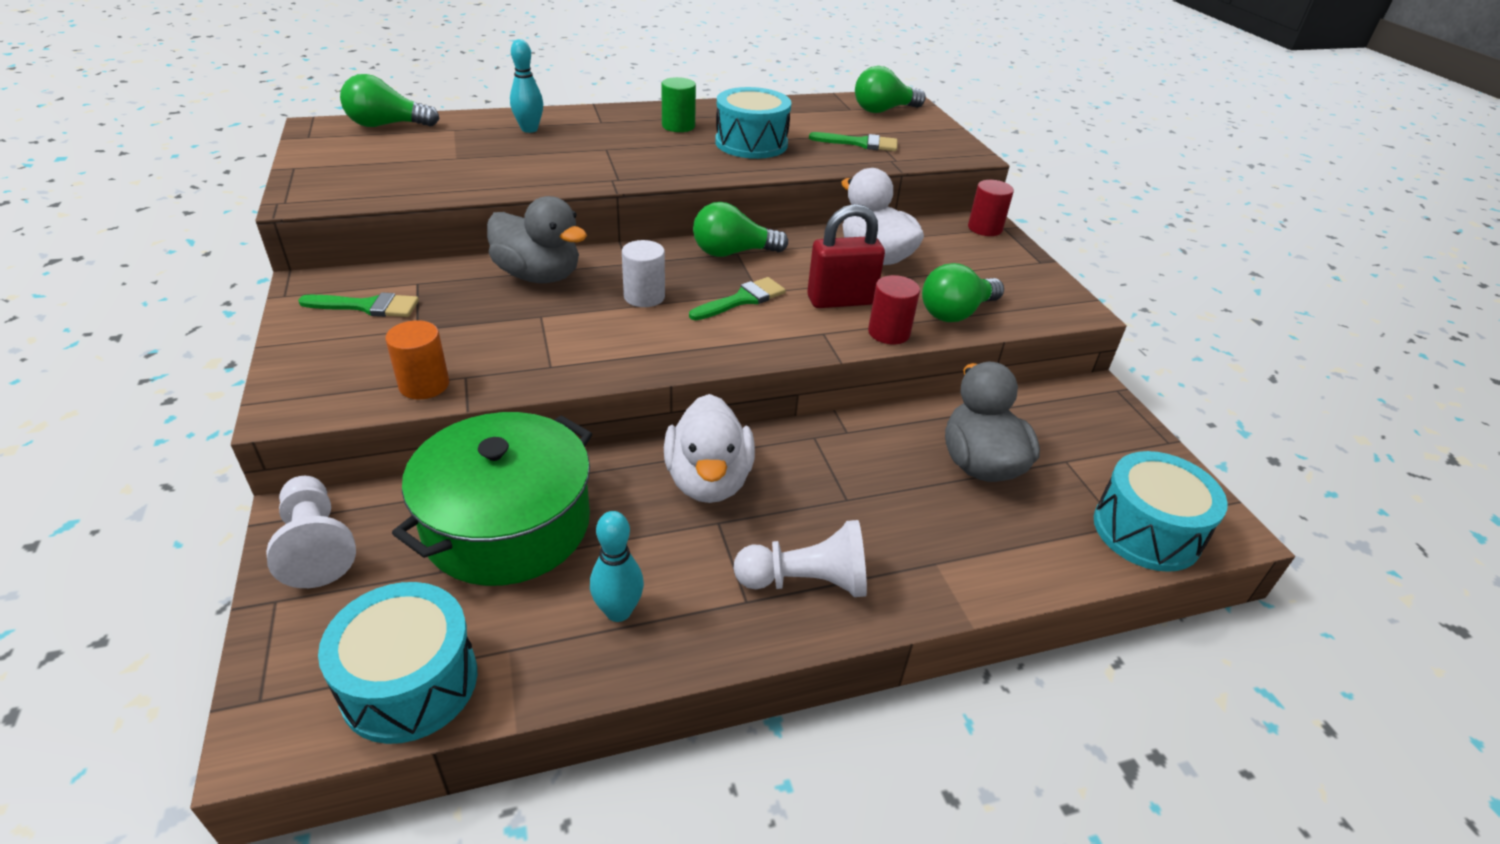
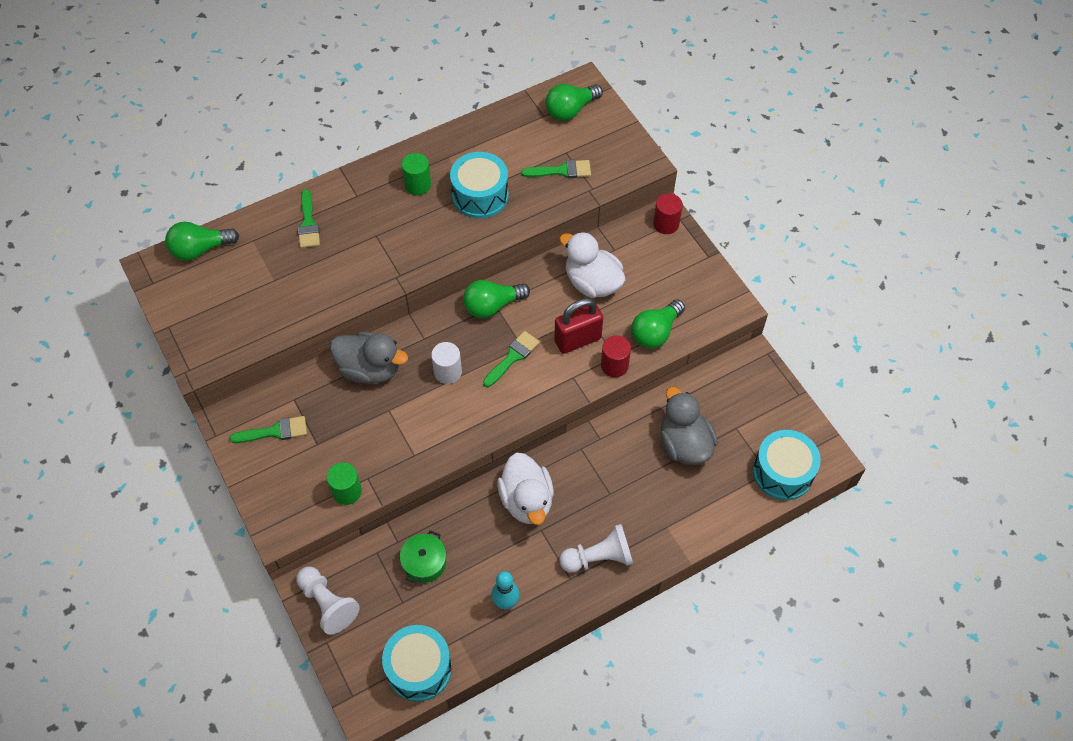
camera: 10 degrees left, 20 degrees up
orange cylinder [385,320,449,399] -> green cylinder [327,462,362,505]
green pot [392,412,592,586] -> green pot [400,530,446,584], size x0.47
turquoise bowling pin [510,39,543,133] -> green brush [298,189,320,248]

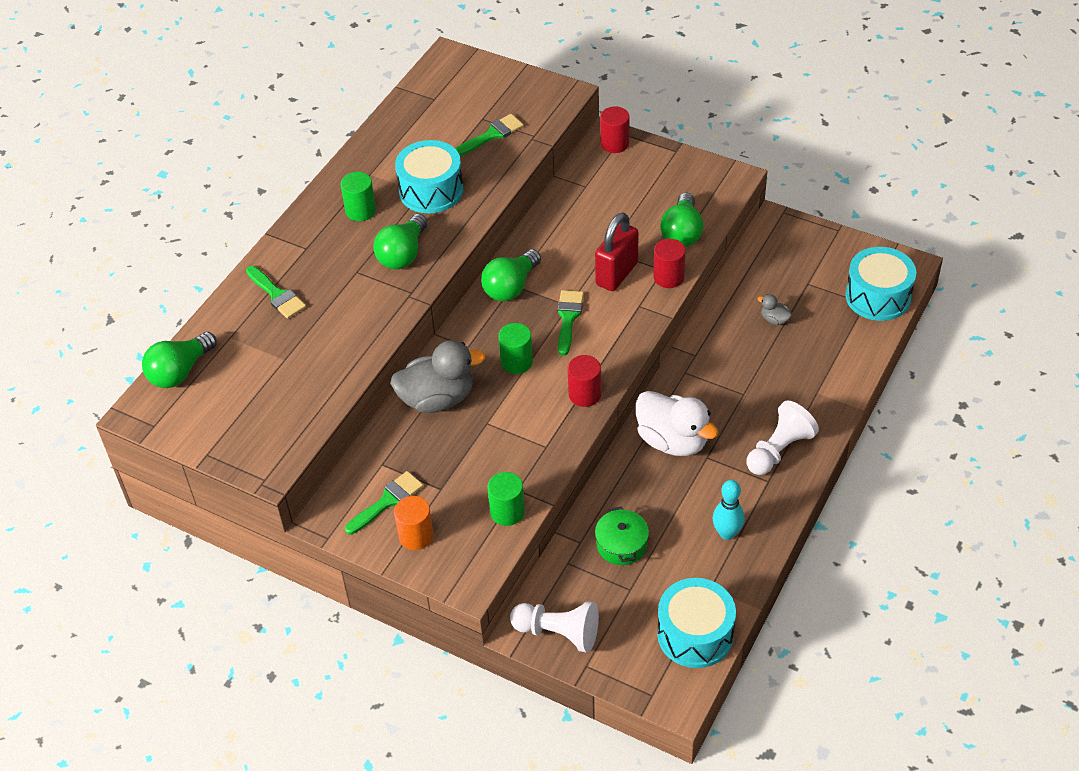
camera: 30 degrees left, 10 degrees down
white cylinder [431,342,462,384] -> green cylinder [498,323,533,374]
green light bulb [546,84,603,121] -> green light bulb moved to [373,214,427,269]
white duck [559,232,626,298] -> none
grey duck [660,387,718,465] -> grey duck [757,294,792,325], size x0.43
none -> orange cylinder [394,496,434,550]
none -> red cylinder [568,355,601,407]

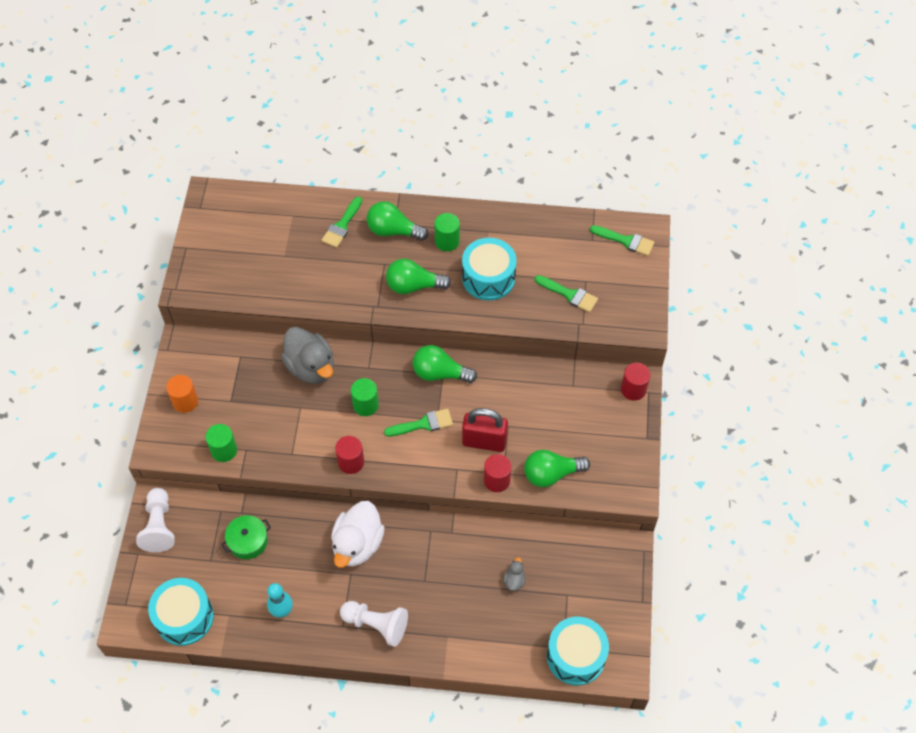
camera: 65 degrees right, 10 degrees up
green light bulb [142,332,217,388] -> green light bulb moved to [367,201,428,241]
green brush [345,471,423,535] -> green brush moved to [590,225,654,256]

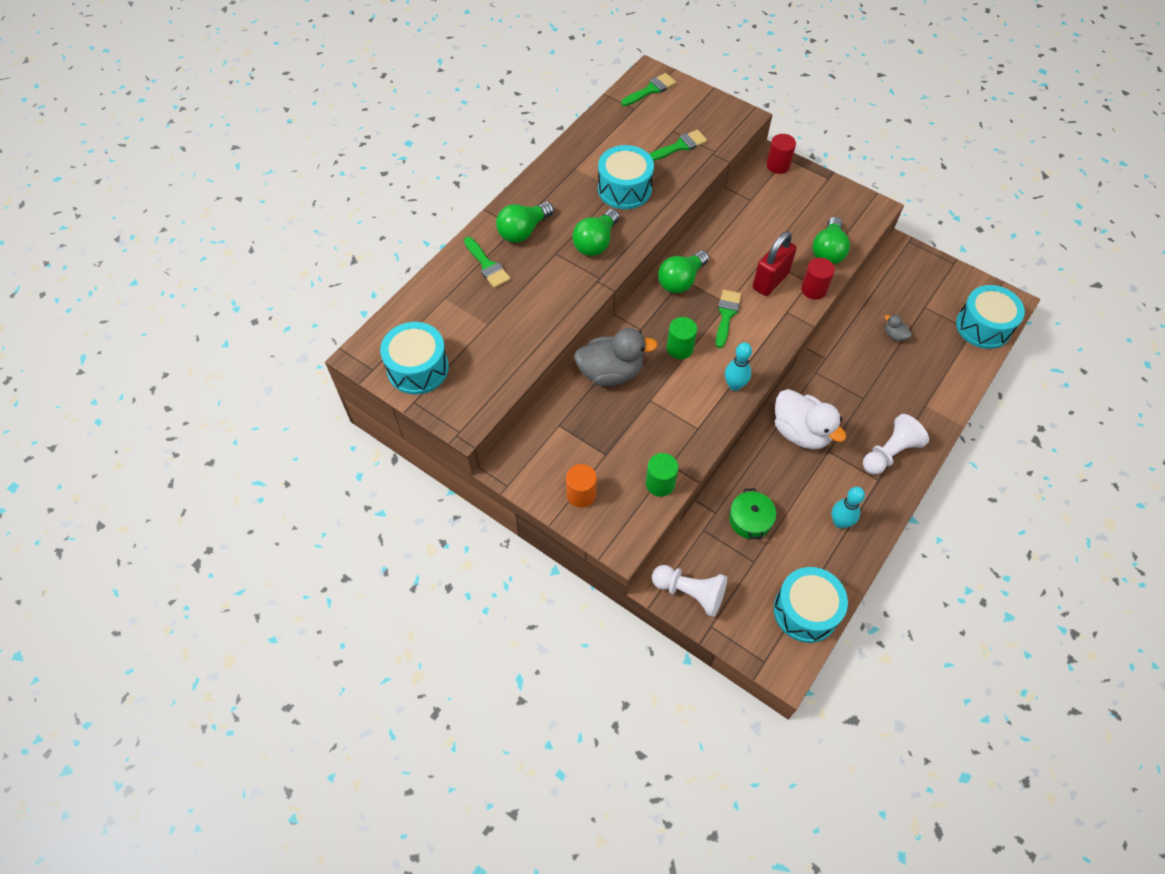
camera: 60 degrees left, 0 degrees up
red cylinder [335,436,364,474] -> turquoise bowling pin [725,342,752,391]
green cylinder [434,213,460,251] -> none
none -> turquoise drum [380,322,449,394]

